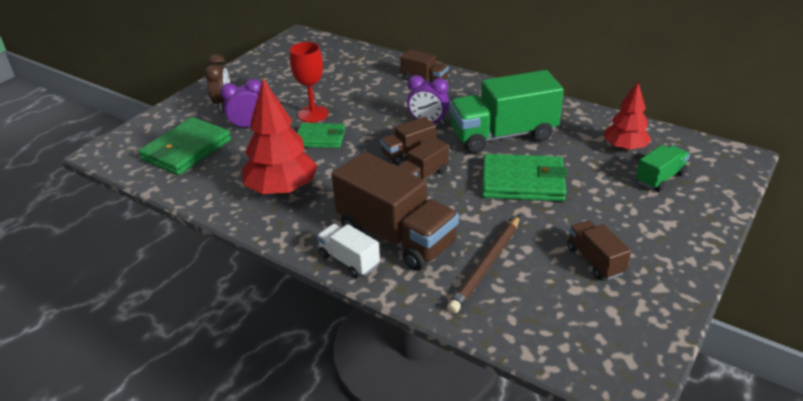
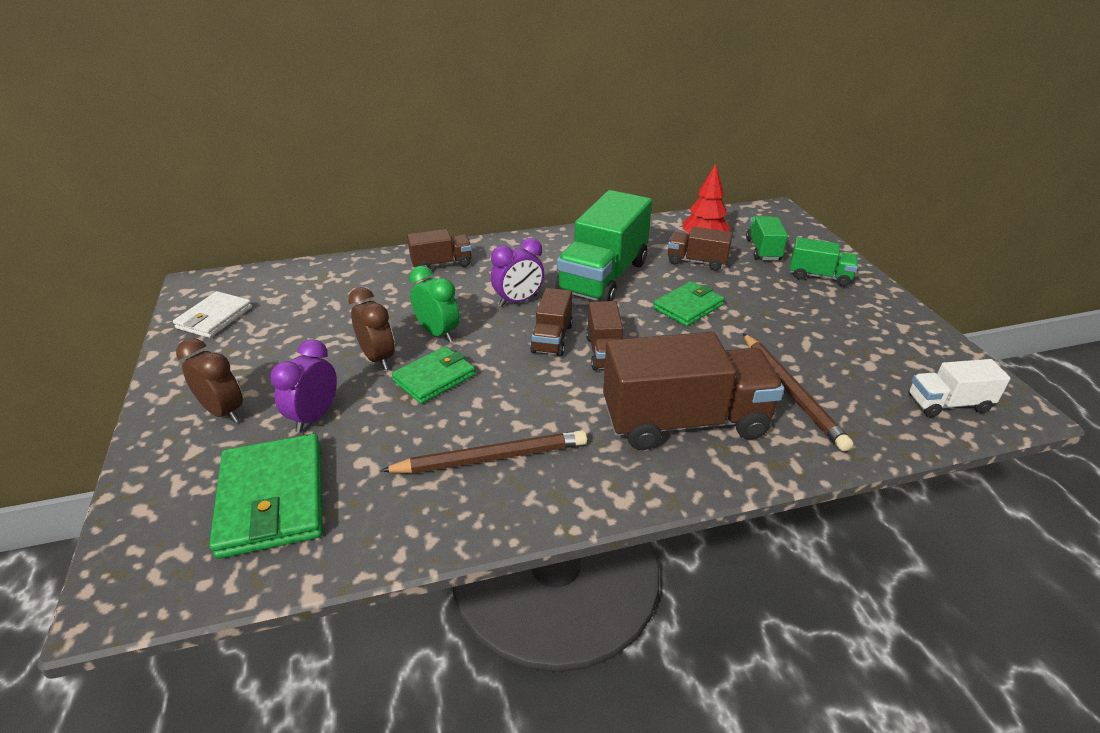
camera: 50 degrees left, 0 degrees up
red tree [242,79,318,195] -> brown pencil [380,430,587,474]
red goblet [290,42,329,123] -> brown clock [348,287,395,370]
white truck [317,224,380,278] -> white truck moved to [908,359,1011,417]
green wallet [482,154,568,201] -> green wallet [653,281,724,326], size x0.64
brown truck [567,220,631,280] -> brown truck moved to [668,227,733,271]
none -> white wallet [173,291,252,338]
none -> green clock [409,266,460,342]
none -> green truck [790,237,858,287]

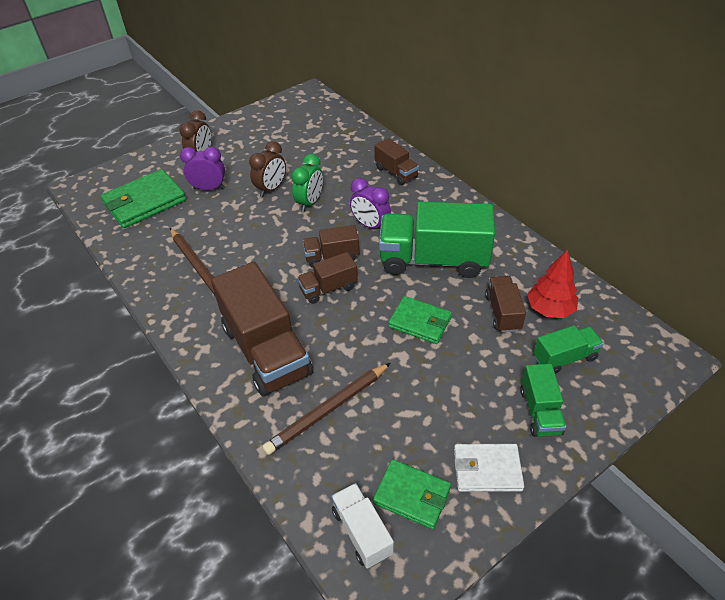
camera: 70 degrees right, 10 degrees up
white wallet [173,291,252,338] -> white wallet moved to [454,444,524,492]
green wallet [392,346,475,404] -> green wallet moved to [373,459,451,529]

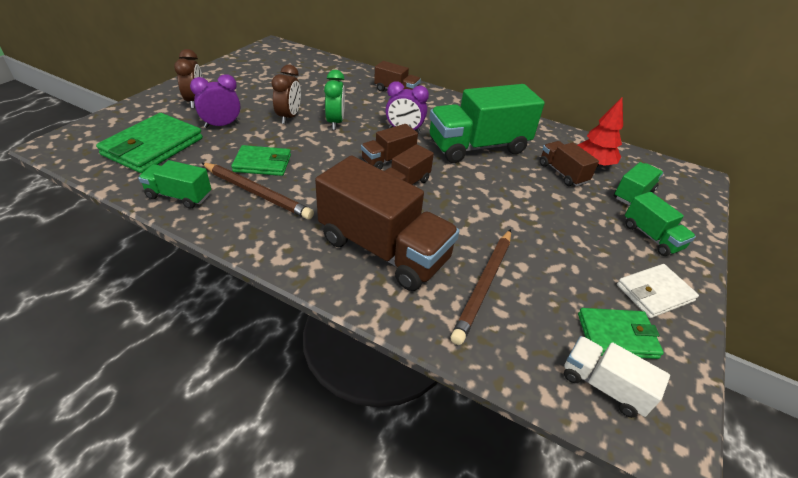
camera: 30 degrees left, 5 degrees down
green wallet [388,296,452,344] -> green wallet moved to [231,145,291,176]
none -> green truck [138,160,211,209]

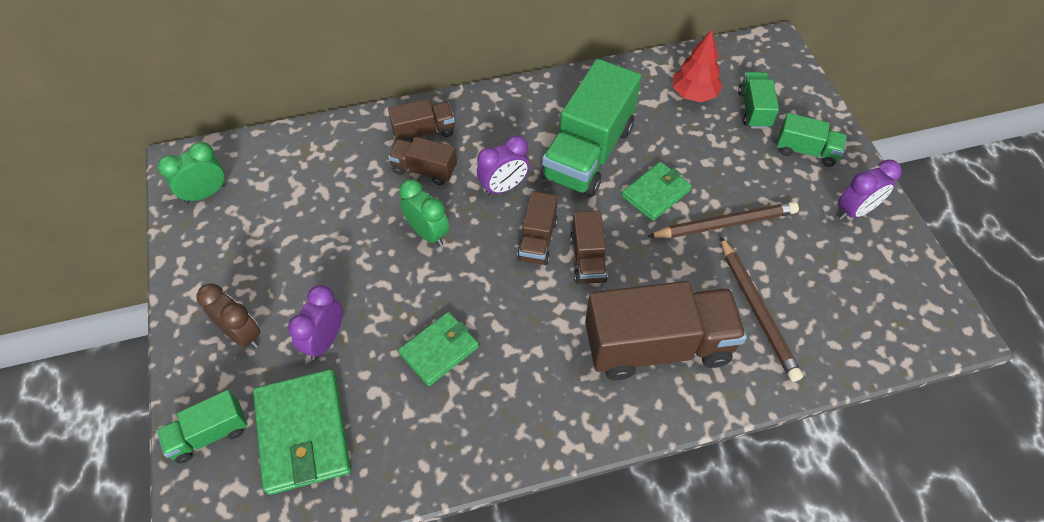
camera: 40 degrees left, 15 degrees up
green truck [138,160,211,209] -> green truck moved to [157,390,247,463]
brown pencil [202,163,314,220] -> brown pencil moved to [647,202,799,238]
brown clock [271,65,301,124] -> none
brown truck [540,141,599,186] -> brown truck moved to [388,137,457,185]
white truck [564,336,670,418] -> none
green wallet [578,308,664,359] -> green wallet moved to [622,161,692,221]
white wallet [617,264,699,318] -> purple clock [839,159,902,220]
none -> green clock [158,142,226,203]

